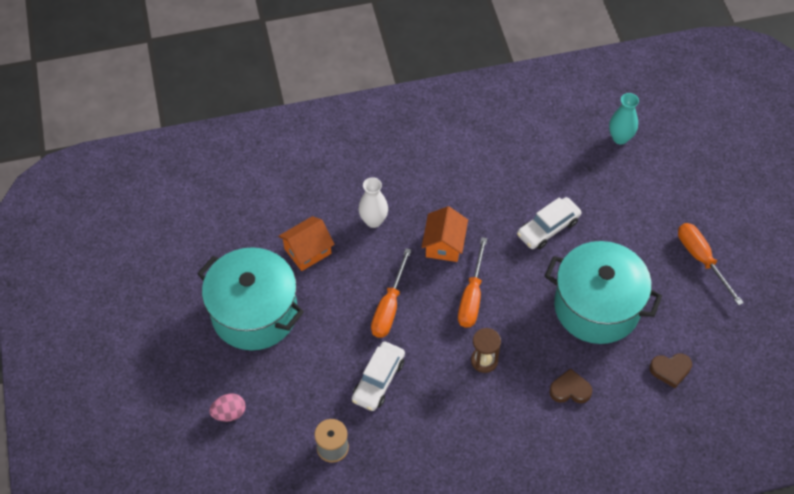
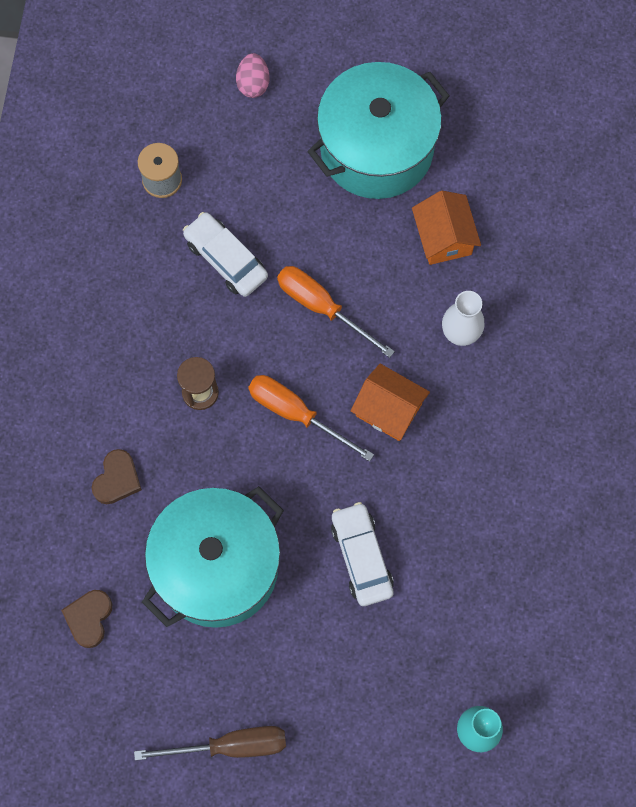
camera: 110 degrees right, 15 degrees up
orange screwdriver [678,223,744,306] -> brown screwdriver [134,726,286,760]

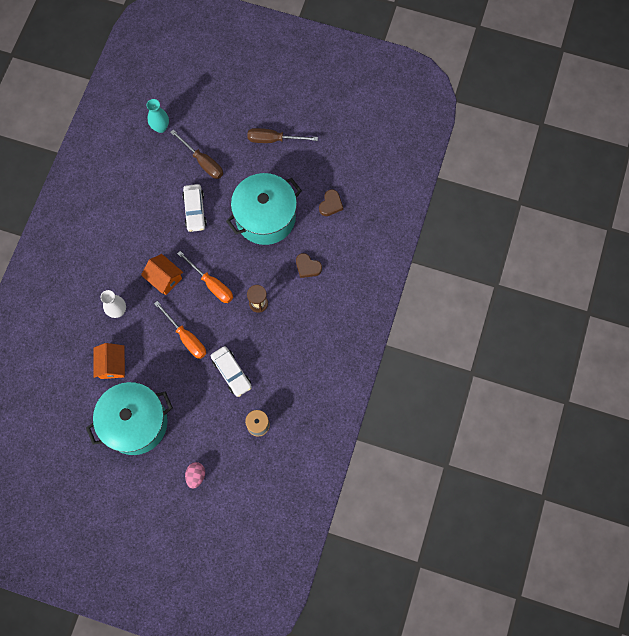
camera: 170 degrees left, 0 degrees up
brown heart [91,449,142,504] -> brown heart turned 90 degrees counterclockwise [296,253,322,278]
none -> brown screwdriver [170,130,223,179]

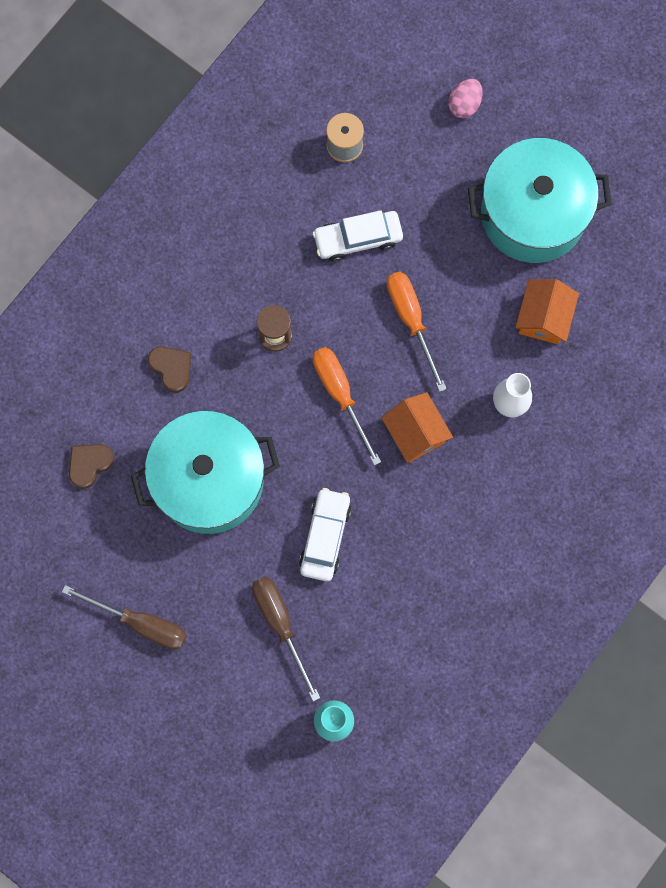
camera: 160 degrees left, 5 degrees up
white car [211,346,252,397] -> white car turned 90 degrees counterclockwise [312,210,403,261]

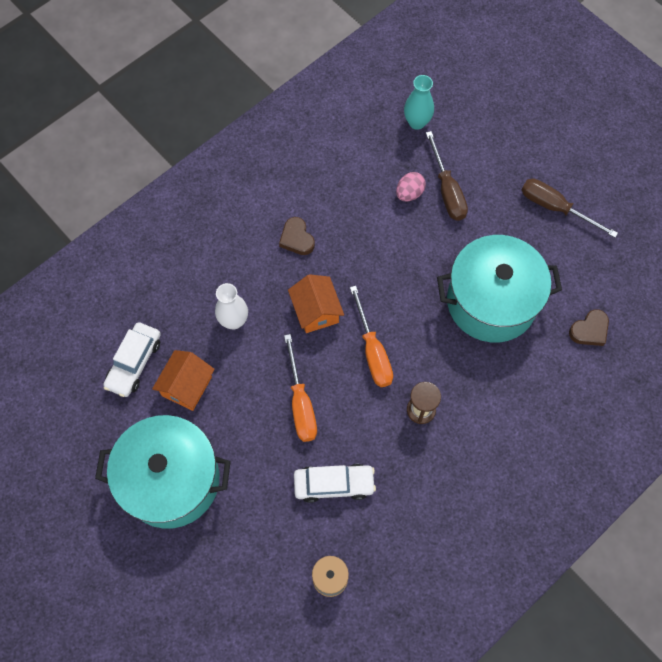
camera: 170 degrees left, 10 degrees down
brown heart [148,346,191,393] -> brown heart moved to [279,217,315,255]
white car [299,488,351,581] -> white car moved to [103,322,161,397]
pink egg [448,79,482,118] -> pink egg moved to [396,172,426,202]

